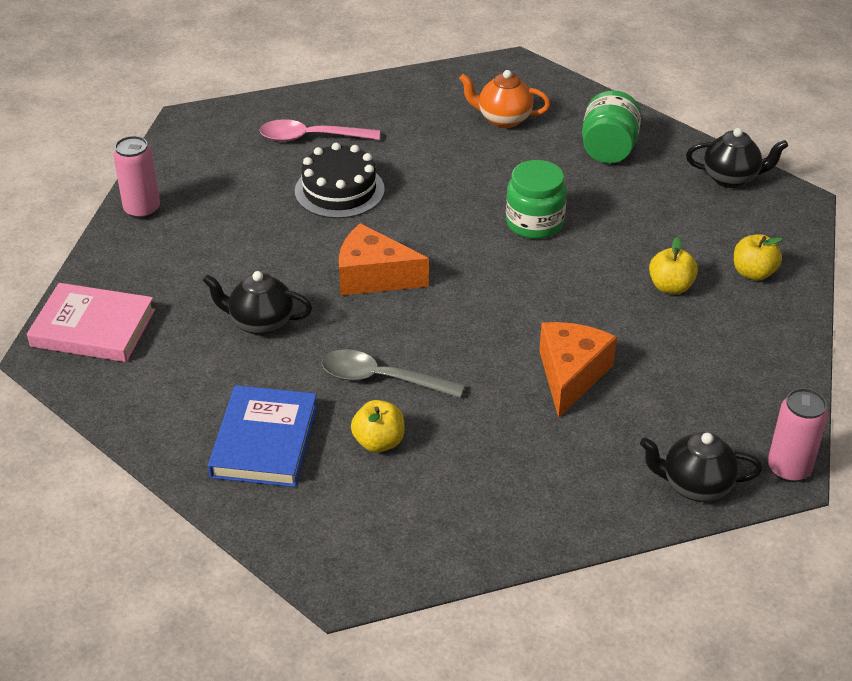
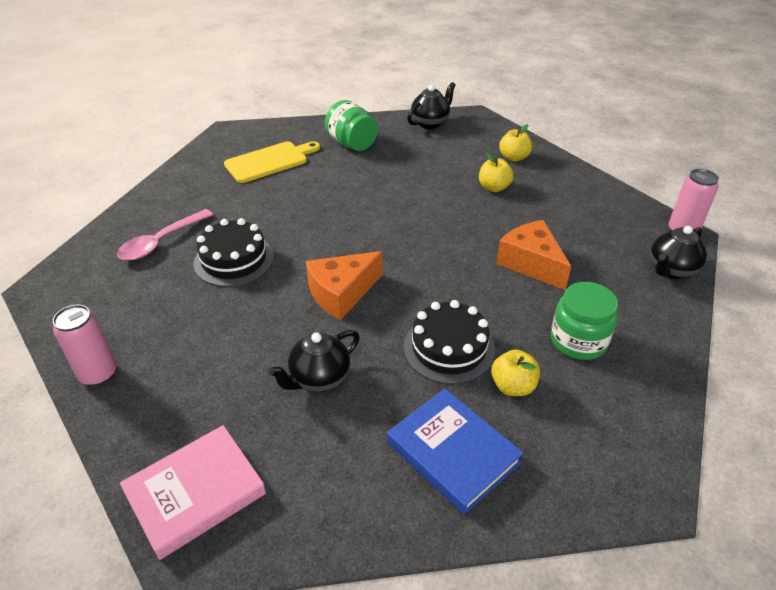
camera: 50 degrees left, 0 degrees up
grey spoon [322,349,465,398] -> black cake [404,300,495,384]
orange teapot [459,70,551,128] -> yellow cutting board [224,141,320,183]
green jar [506,160,567,239] -> green jar moved to [551,282,618,360]

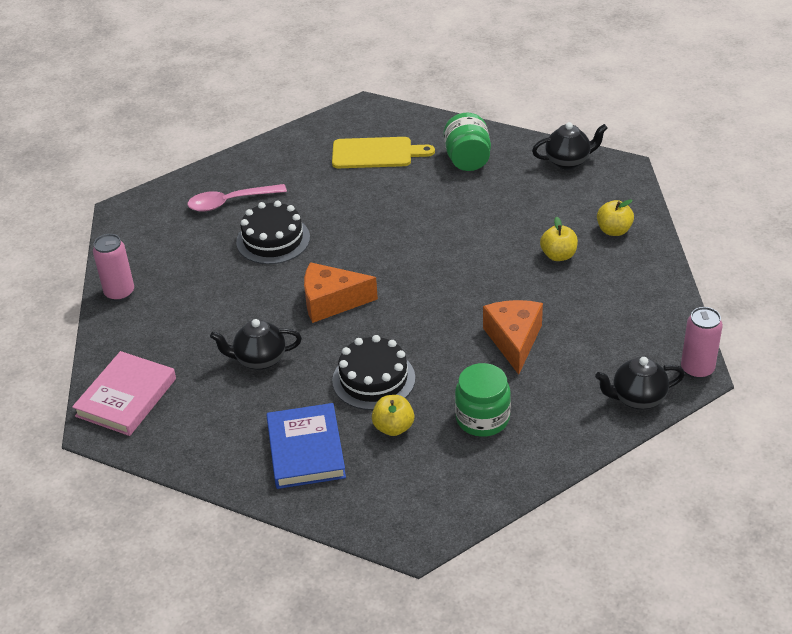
camera: 35 degrees right, 0 degrees up
pink book [120,425,266,560] -> pink book turned 60 degrees counterclockwise [72,351,176,436]

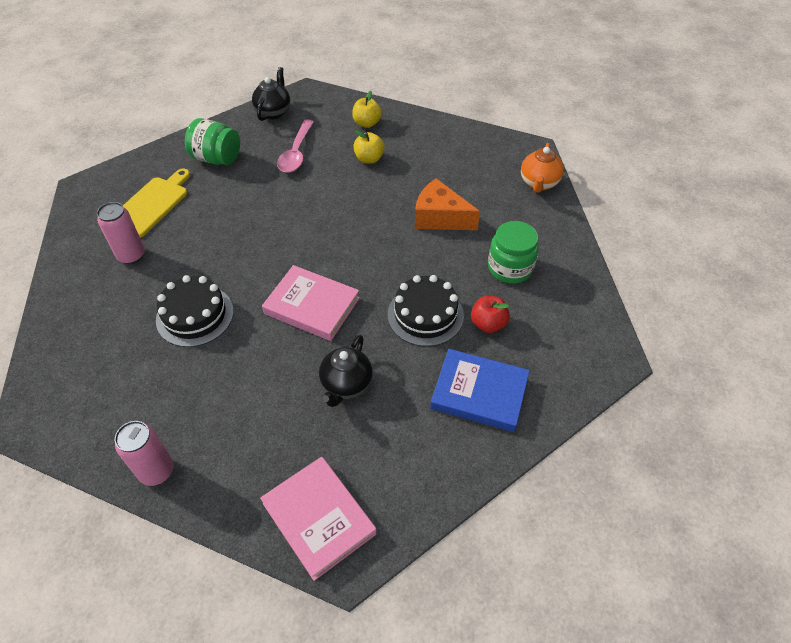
camera: 65 degrees left, 10 degrees up
pink spoon [187,184,287,211] -> pink spoon moved to [277,120,314,173]
orange cheese [304,262,378,323] -> pink book [262,265,360,341]
yellow apple [372,395,414,436] -> red apple [471,296,510,333]
black teapot [595,357,685,410] -> orange teapot [521,143,564,193]
pink can [681,307,723,379] -> pink can moved to [97,202,145,264]

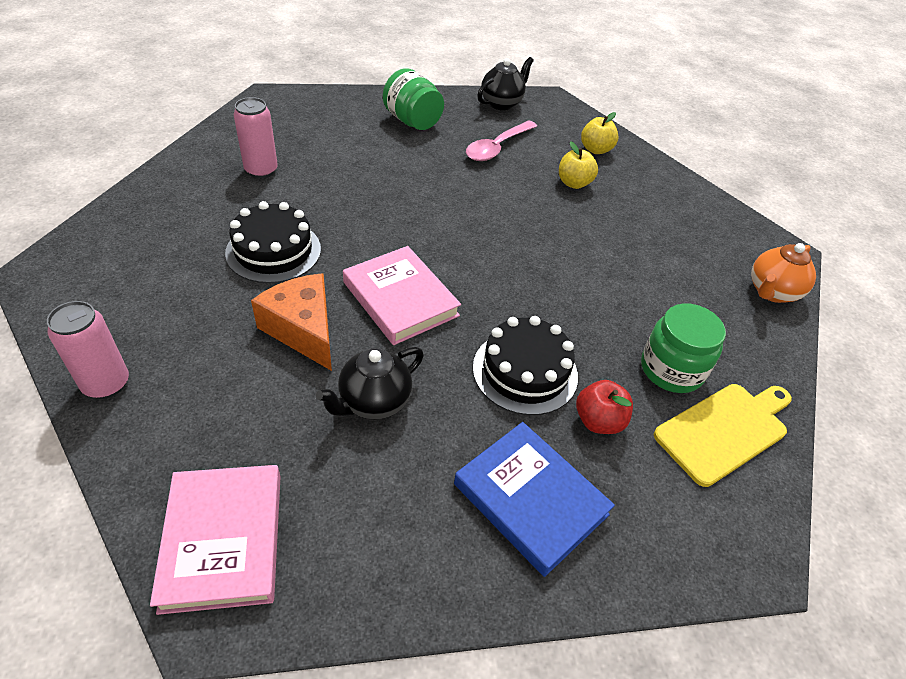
camera: 25 degrees right, 5 degrees down
yellow cutting board [123,168,190,238] -> yellow cutting board moved to [654,384,792,487]
orange cheese [415,178,480,230] -> orange cheese moved to [251,273,332,371]

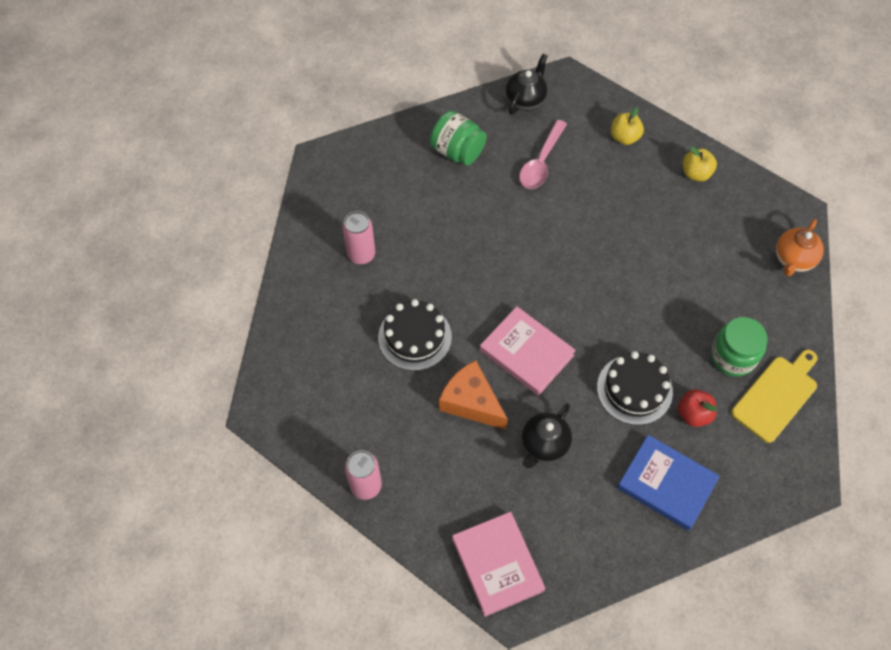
camera: 10 degrees left, 15 degrees up
yellow apple [559,141,598,189] -> yellow apple moved to [683,146,717,181]

